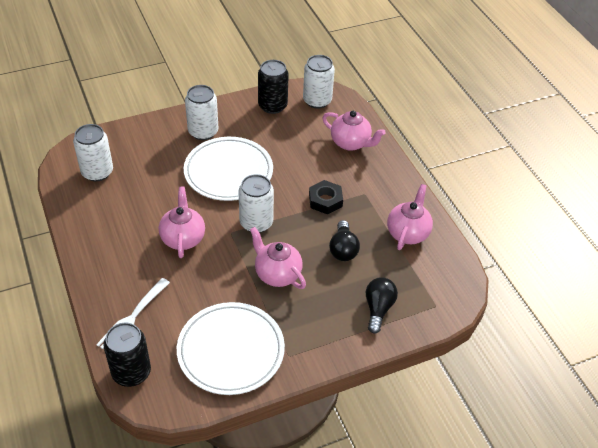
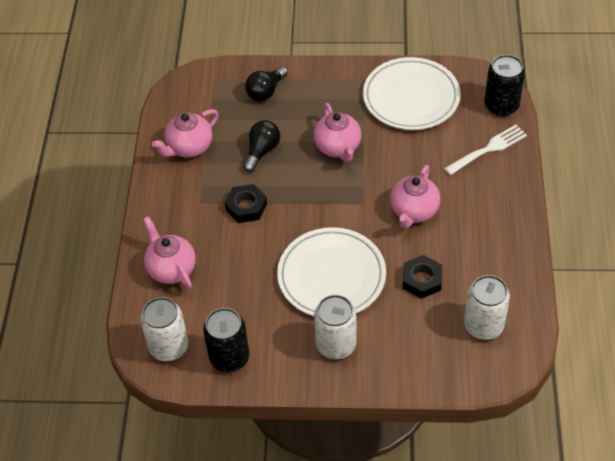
camera: 150 degrees left, 5 degrees up
white can [238,174,274,233] -> none
none -> black nut [403,255,442,299]

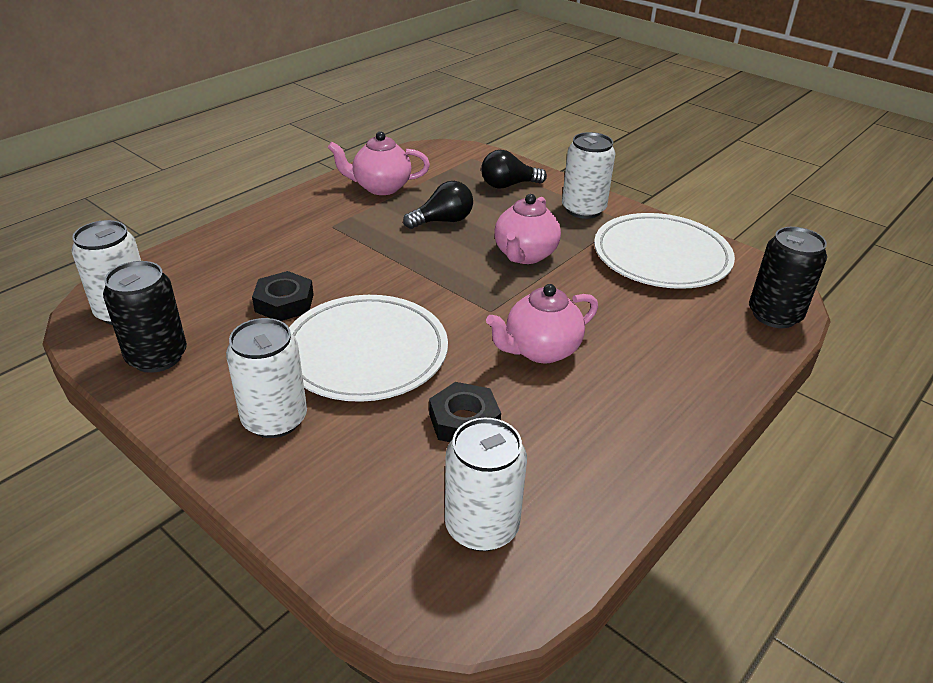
camera: 35 degrees right, 15 degrees down
pink teapot [143,216,196,289] -> none
black nut [225,184,267,223] -> black nut moved to [252,271,314,321]
white fork [444,125,527,175] -> none
none -> white can [562,132,616,219]

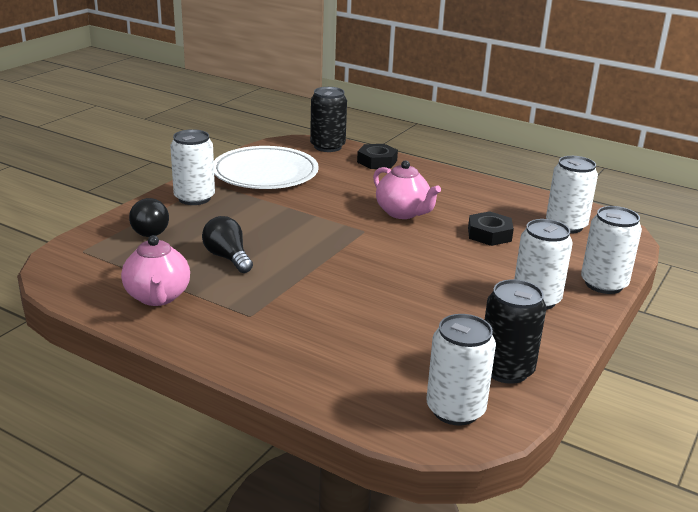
camera: 100 degrees left, 10 degrees down
black nut [252,271,314,321] -> black nut moved to [357,144,398,169]
white plate [289,295,448,402] -> none
pink teapot [494,194,561,264] -> none
none -> white can [581,206,642,294]

